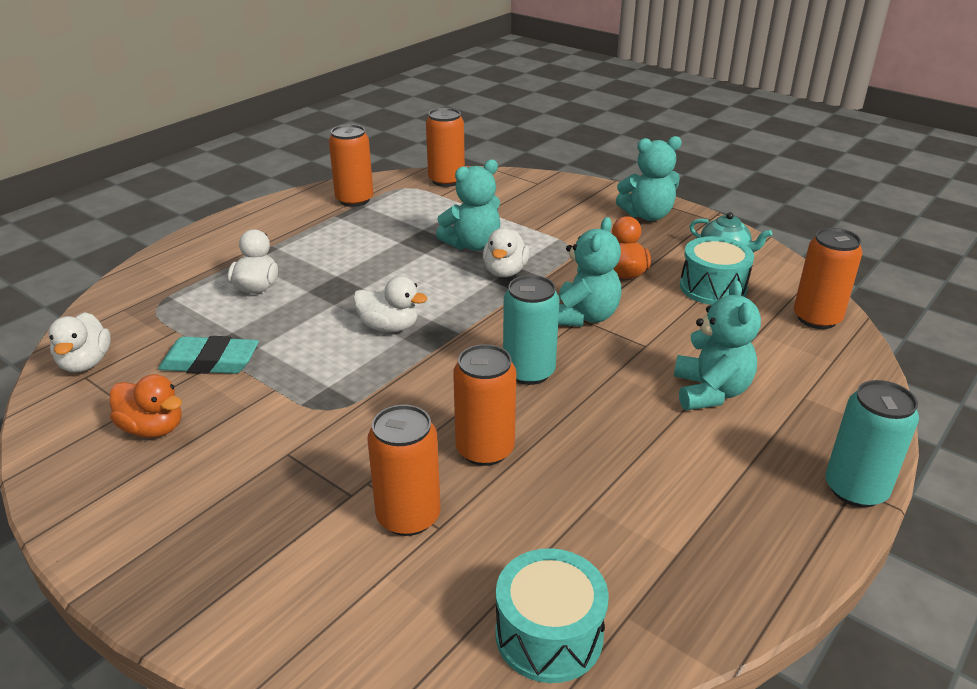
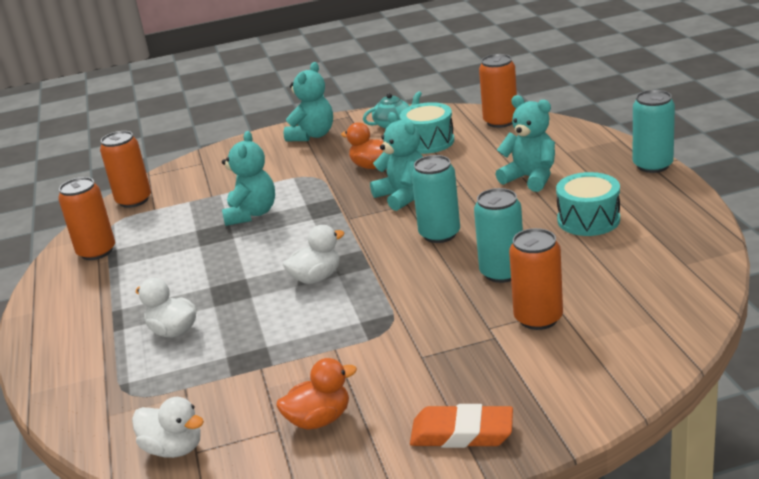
camera: 50 degrees left, 5 degrees down
turquoise eraser [158,336,259,374] -> none
orange can [453,344,516,466] -> turquoise can [474,188,523,283]
white duck [483,228,530,277] -> none
turquoise drum [495,548,609,683] -> turquoise drum moved to [556,172,620,236]
none -> orange eraser [410,404,513,448]

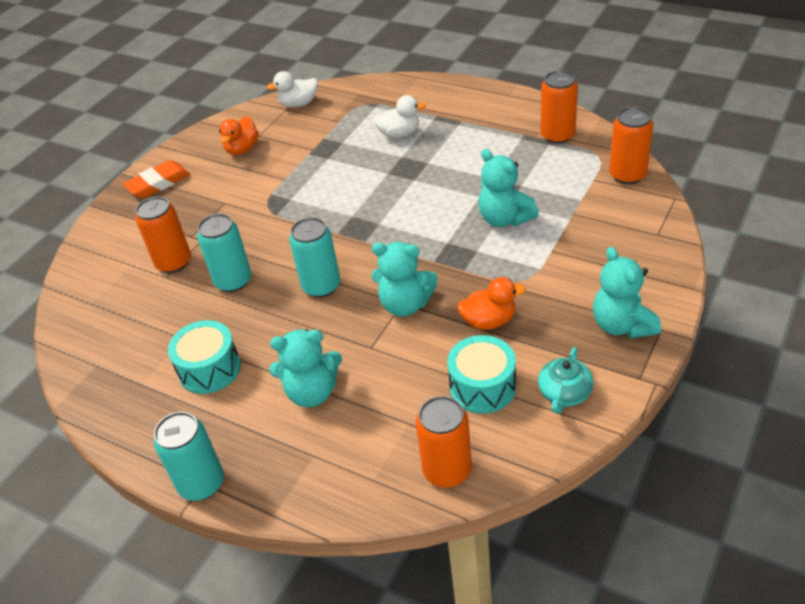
camera: 135 degrees right, 15 degrees up
white duck [283,225,345,284] -> none

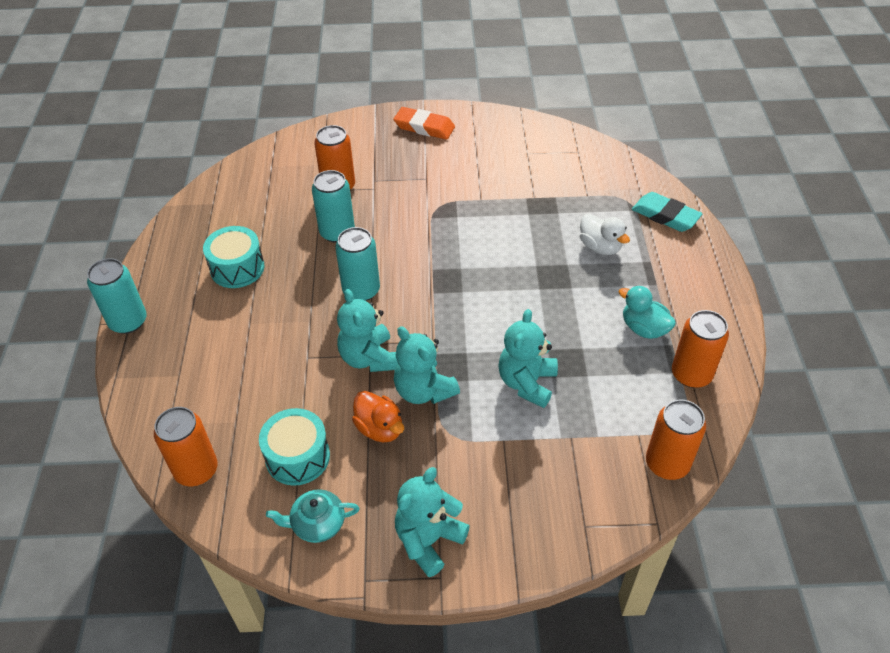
camera: 55 degrees right, 5 degrees up
orange duck [219,116,259,155] -> none
white duck [267,71,317,107] -> none
turquoise teddy bear [269,329,342,407] -> turquoise teddy bear moved to [394,326,460,404]
none -> turquoise duck [619,286,676,339]
none -> turquoise eraser [632,192,702,232]

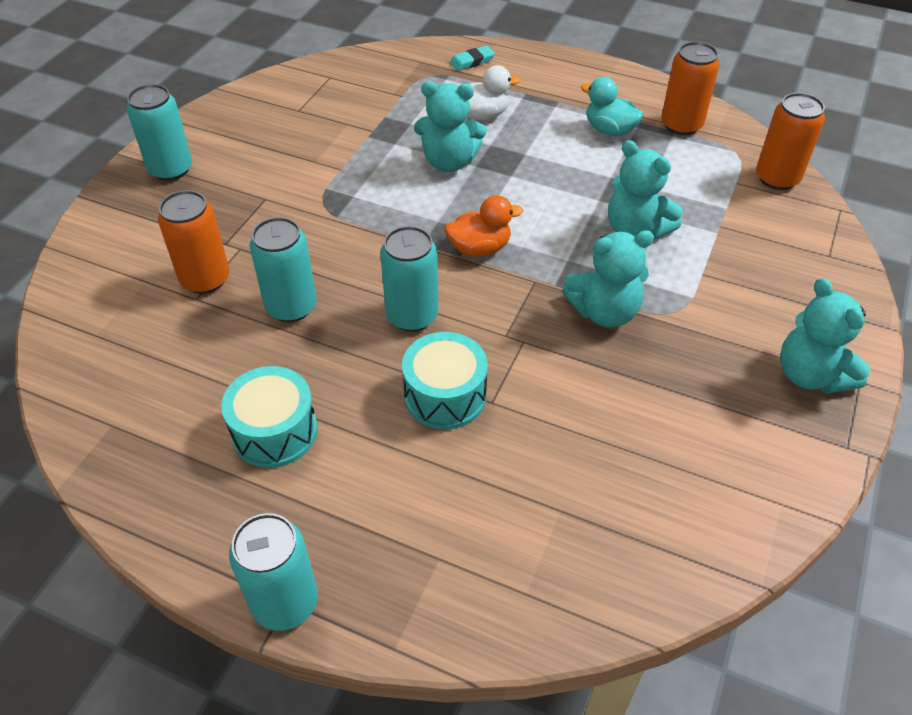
camera: 65 degrees left, 0 degrees up
orange can [154,407,218,486] -> none
turquoise drum [259,408,330,486] -> turquoise drum moved to [402,332,488,429]
turquoise teapot [266,489,360,543] -> none
turquoise teddy bear [337,289,398,372] -> turquoise teddy bear moved to [414,81,487,172]
orange duck [352,391,404,442] -> orange duck moved to [445,195,524,257]
orange eraser [393,107,455,140] -> turquoise can [127,84,192,181]
turquoise duck [619,286,676,339] -> turquoise duck turned 60 degrees clockwise [581,77,643,136]
turquoise eraser [632,192,702,232] -> turquoise eraser [450,46,495,71], size x0.60

